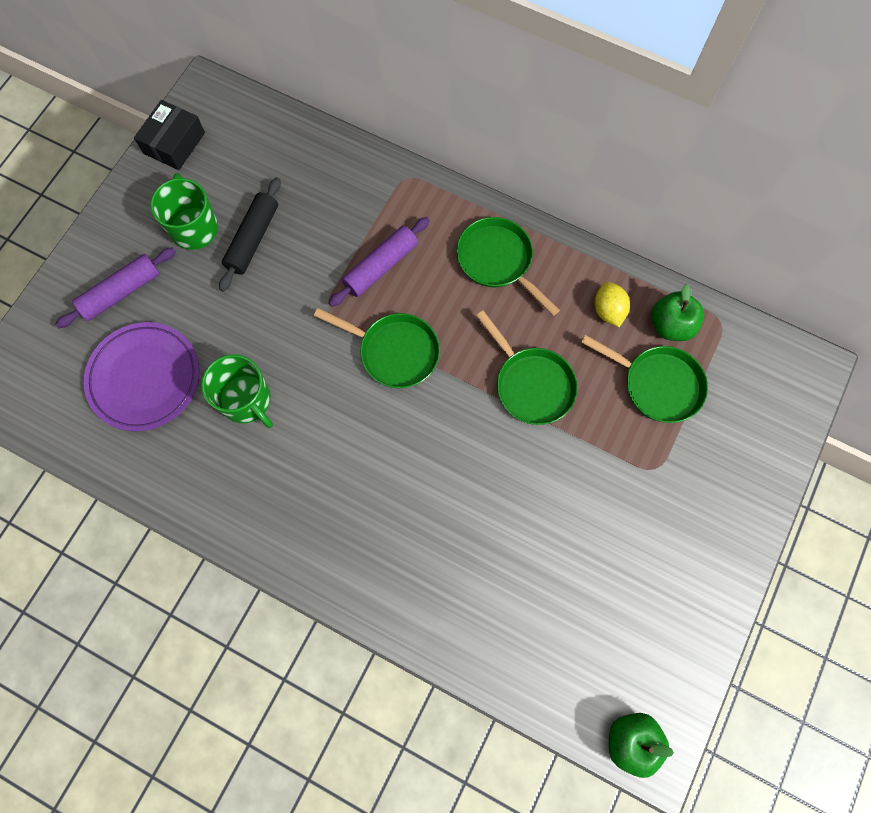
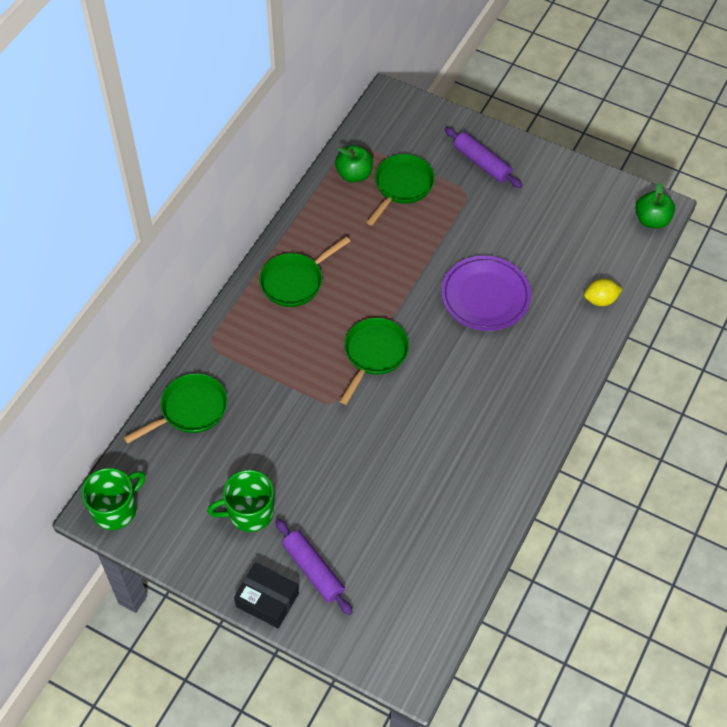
camera: 90 degrees left, 15 degrees down
purple plate [84,322,199,431] -> purple plate moved to [441,256,531,331]
black box [134,100,205,170] -> black box moved to [234,562,299,628]
green mug [201,354,273,428] -> green mug moved to [82,468,145,530]
black rolling pin [219,177,281,292] -> none
purple rolling pin [329,217,430,307] -> purple rolling pin moved to [444,127,522,188]
green pan [476,310,578,425] -> green pan moved to [124,373,228,444]
yellow lemon [595,282,630,327] -> yellow lemon moved to [584,279,623,306]

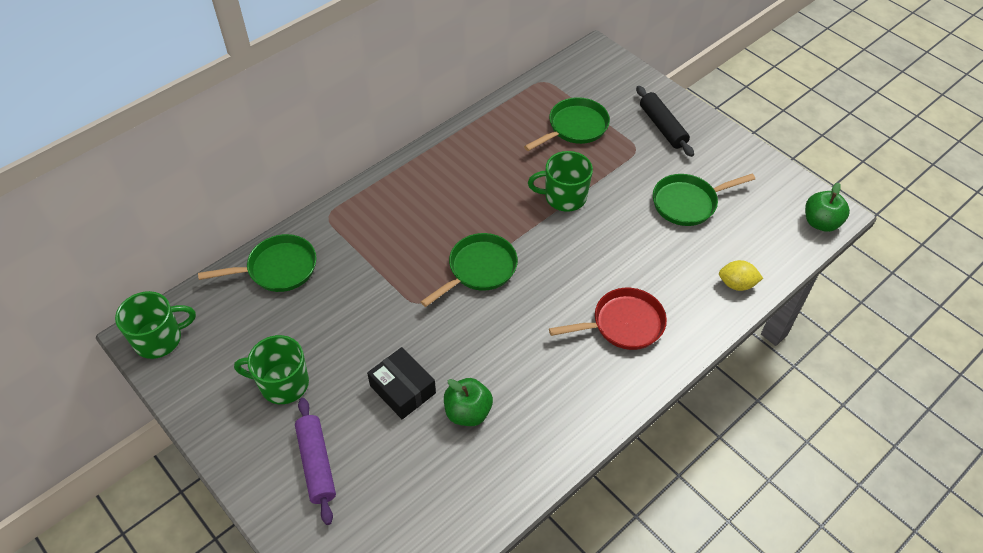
camera: 20 degrees right, 5 degrees down
black box [234,562,299,628] -> black box moved to [367,347,436,419]
green pan [259,236,350,307] -> green pan moved to [653,174,755,226]
green apple [335,145,373,182] -> green apple moved to [444,378,493,426]
purple plate [441,256,531,331] -> none
purple rolling pin [444,127,522,188] -> black rolling pin [636,86,694,157]
none -> green mug [528,151,593,212]
none -> red pan [549,288,667,350]

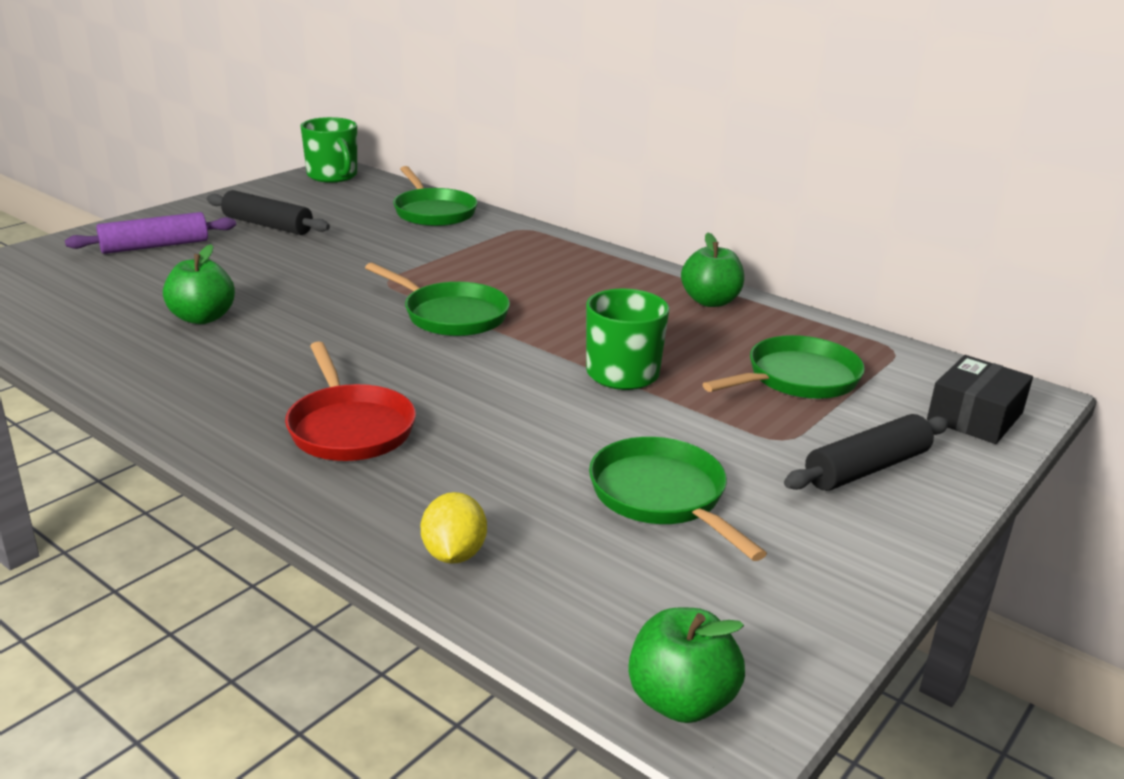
camera: 80 degrees right, 25 degrees down
green mug [234,335,309,404] -> black rolling pin [207,190,330,235]
black box [367,347,436,419] -> black box moved to [927,355,1033,444]
green pan [524,97,610,151] -> green pan turned 75 degrees counterclockwise [702,335,865,399]
none -> green apple [681,232,744,307]

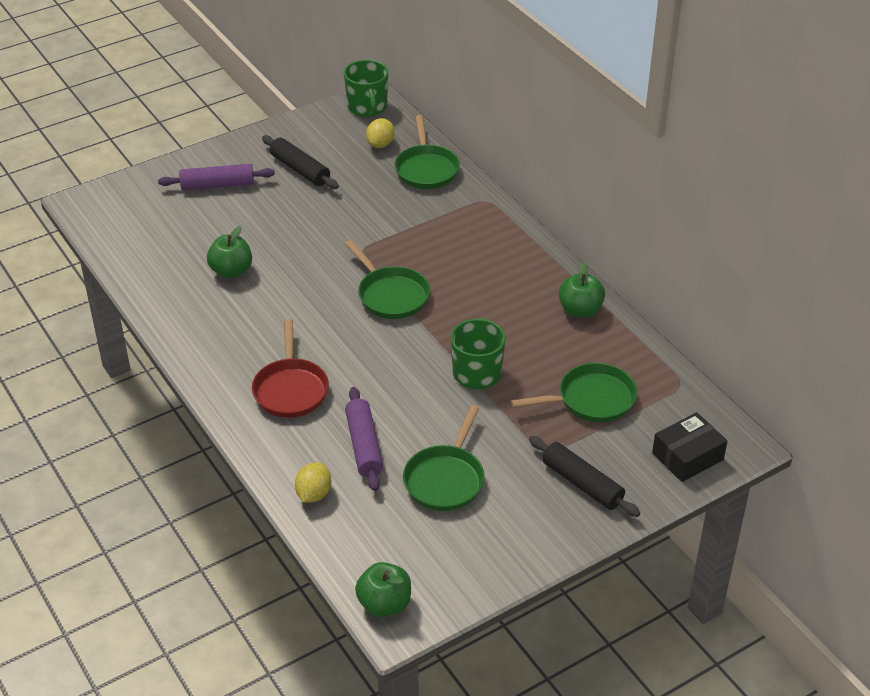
camera: 20 degrees right, 15 degrees up
green pan [589,437,767,561] -> green pan turned 150 degrees counterclockwise [403,405,485,511]
black rolling pin [784,414,949,491] -> black rolling pin turned 60 degrees clockwise [529,436,640,517]
none -> purple rolling pin [345,387,383,491]
none -> yellow lemon [366,118,395,148]

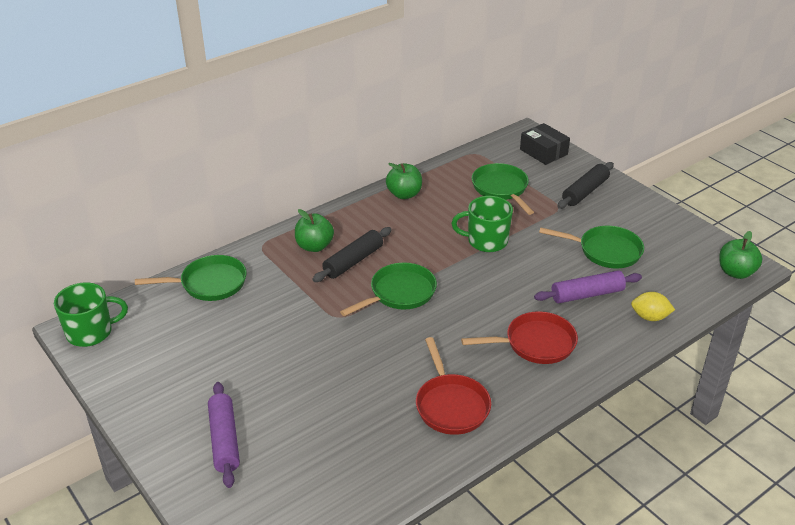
camera: 95 degrees left, 5 degrees down
green apple [207,226,252,278] -> green apple moved to [295,209,334,252]
black rolling pin [262,135,339,189] -> black rolling pin moved to [312,227,392,282]
yellow lemon [366,118,395,148] -> none
none -> red pan [416,337,491,435]

